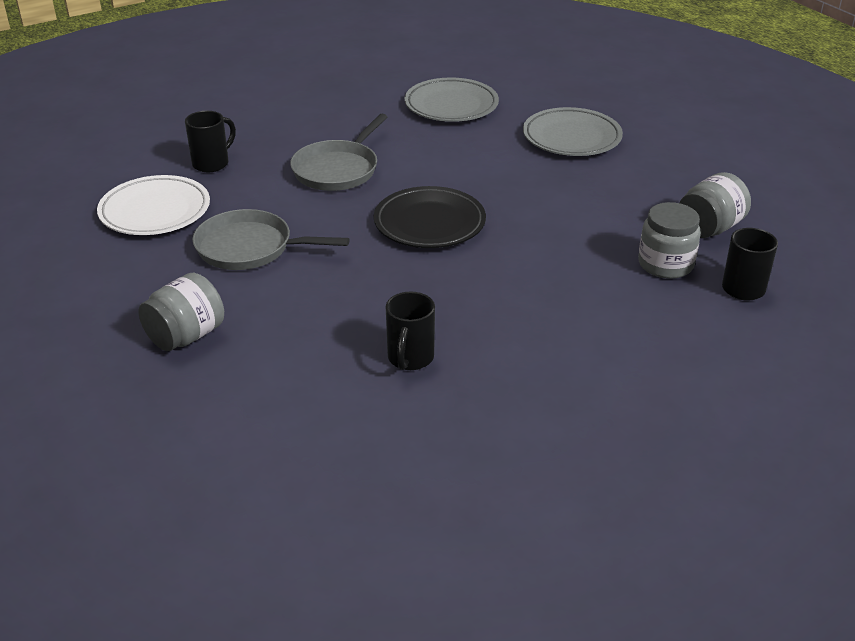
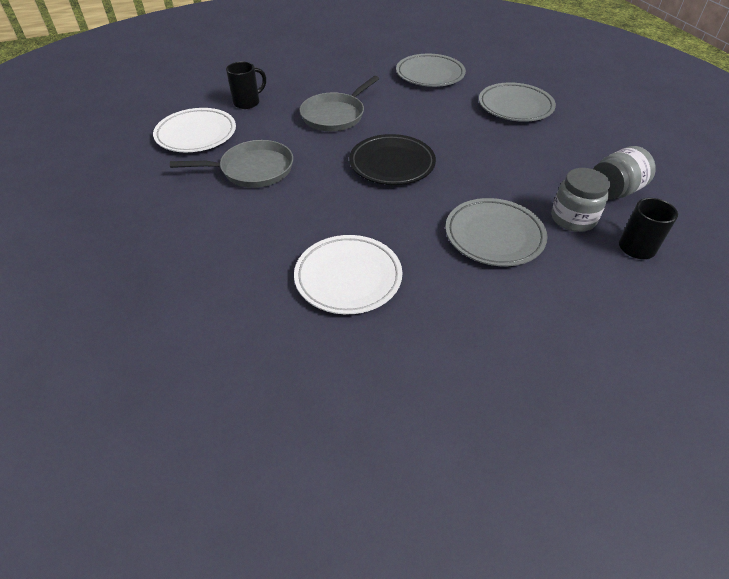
camera: 10 degrees right, 10 degrees up
grey jar [138,273,224,351] -> none
grey pan [192,209,350,270] -> grey pan turned 150 degrees clockwise [170,140,293,188]
black mug [386,292,435,370] -> white plate [294,235,402,314]
none -> grey plate [445,198,548,266]

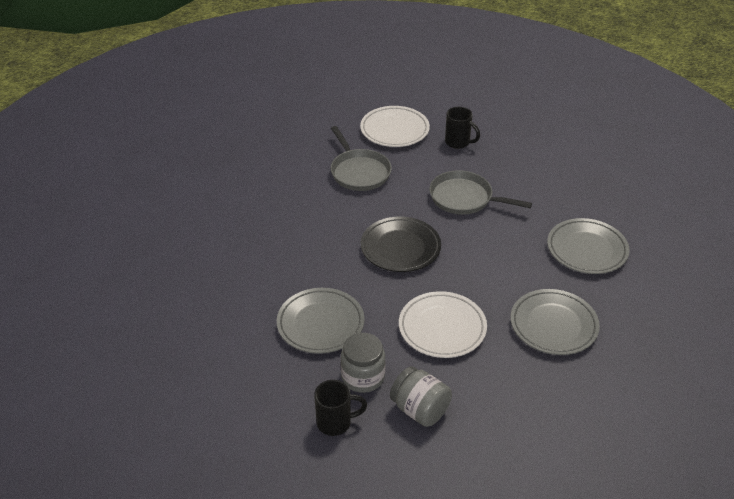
camera: 75 degrees right, 5 degrees down
white plate [294,235,402,314] -> white plate moved to [399,291,487,358]

